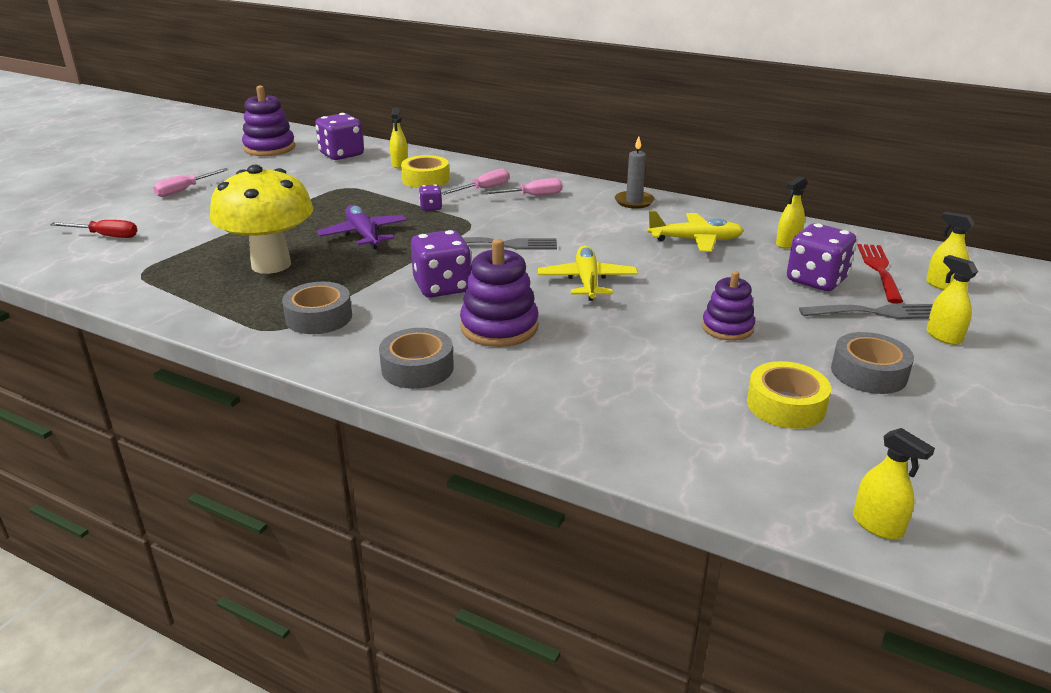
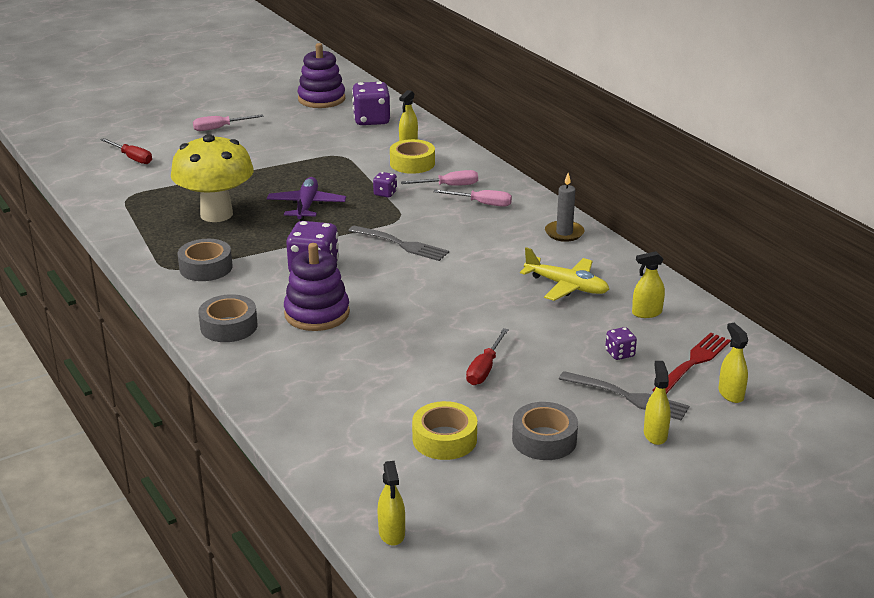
camera: 30 degrees right, 0 degrees up
yellow plane [538,245,638,301] -> none
purple stacking toy [702,271,755,341] -> red screwdriver [466,328,509,385]
purple dice [787,223,856,291] -> purple dice [605,327,637,360], size x0.50

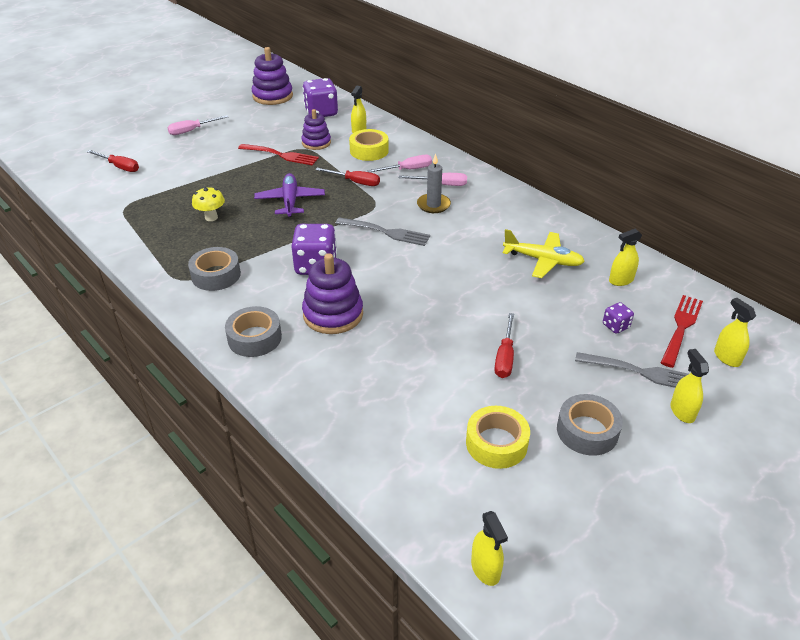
camera: 10 degrees left, 10 degrees up
yellow mushroom [171,134,254,222] -> yellow mushroom [192,187,225,221], size x0.44
purple dice [373,172,397,198] -> red screwdriver [315,168,380,186]
grey candle [545,173,584,242] -> grey candle moved to [417,153,451,213]
none -> red fork [238,144,319,166]
none -> purple stacking toy [301,109,331,150]

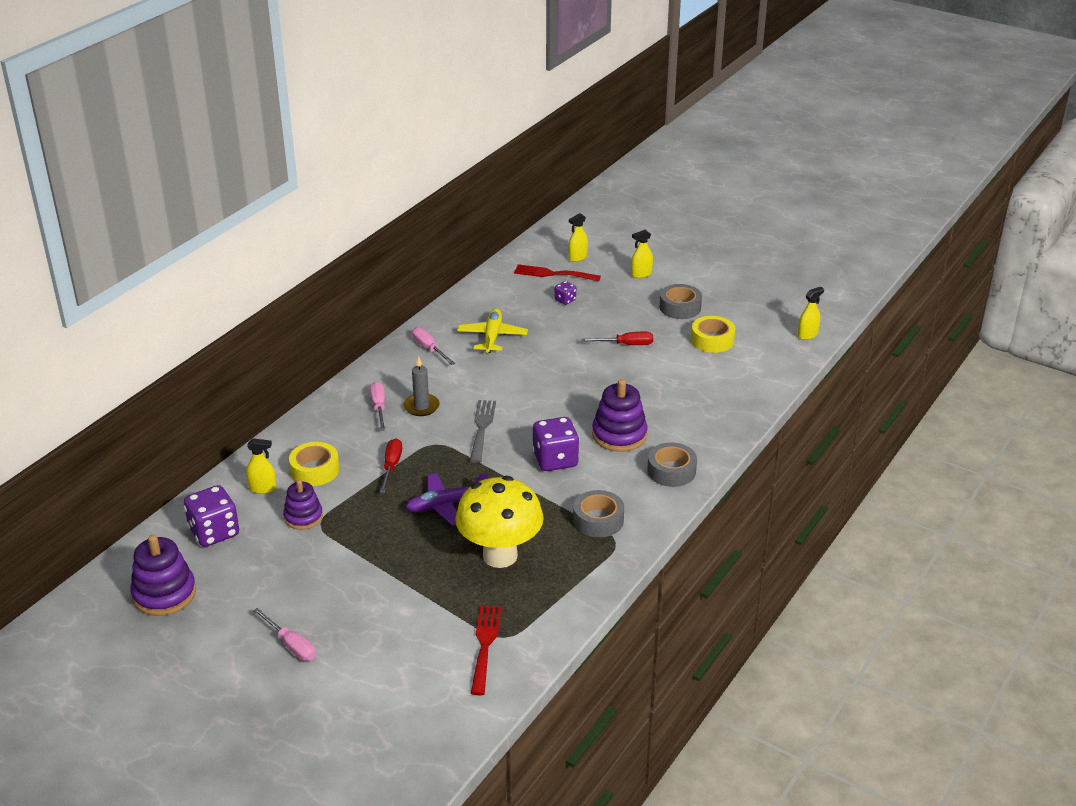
camera: 105 degrees left, 5 degrees down
red screwdriver [87,150,139,172] -> none
yellow mushroom [192,187,225,221] -> yellow mushroom [455,476,544,568], size x2.29
red fork [238,144,319,166] -> red fork moved to [471,606,501,695]
pink screwdriver [367,155,432,172] -> pink screwdriver moved to [412,327,456,365]
grey fork [575,352,688,388] -> none
yellow spray bottle [609,229,642,286] -> none

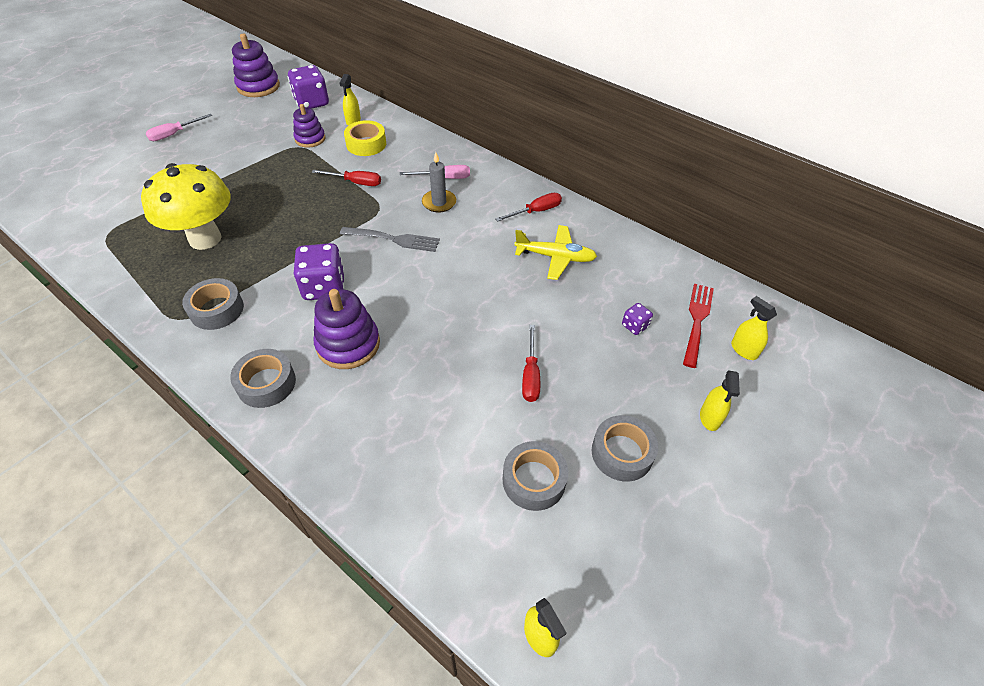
camera: 95 degrees right, 15 degrees up
purple plane [405,473,488,526] -> none
pink screwdriver [412,327,456,365] -> red screwdriver [495,193,562,222]
red fork [471,606,501,695] -> none
yellow spray bottle [631,230,653,278] -> yellow spray bottle turned 150 degrees counterclockwise [700,370,740,431]
yellow tape [691,316,735,353] -> grey tape [503,441,568,511]

